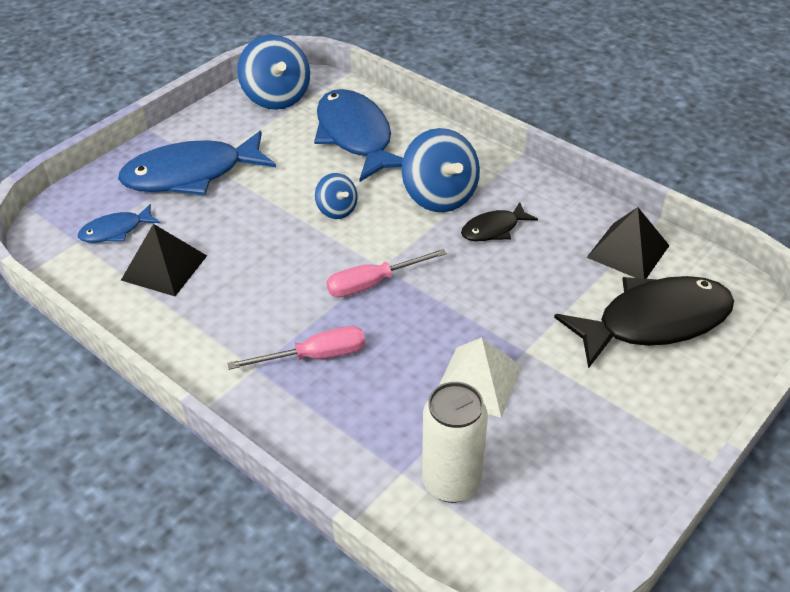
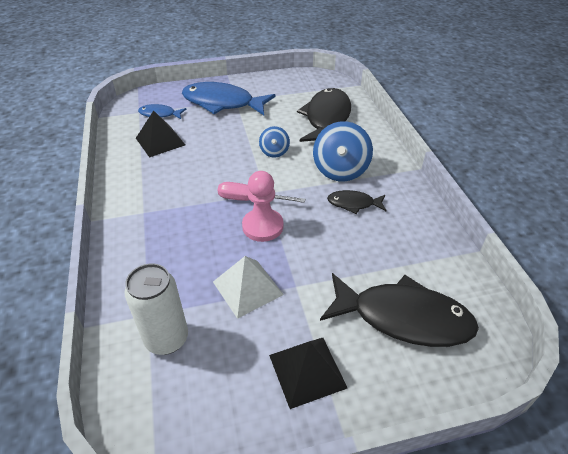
camera: 35 degrees right, 0 degrees up
pink screwdriver [228,326,365,370] -> none
blue spinning top [237,35,310,110] -> none
blue fish [314,89,403,182] -> black fish [297,88,351,142]
black pyramid [586,207,670,279] -> black pyramid moved to [269,338,347,409]
none -> pink pawn [242,171,283,242]

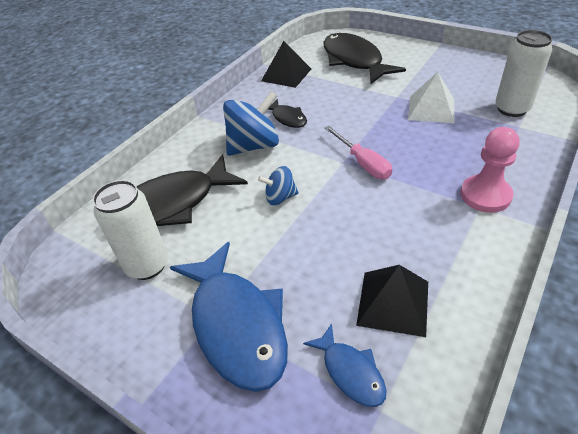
camera: 130 degrees left, 0 degrees up
pink pawn [242,171,283,242] -> pink pawn moved to [461,127,520,213]
blue spinning top [259,126,290,158] -> blue spinning top turned 150 degrees counterclockwise [258,166,299,205]
black pyramid [269,338,347,409] -> black pyramid moved to [261,41,311,88]
none -> white can [92,180,168,280]

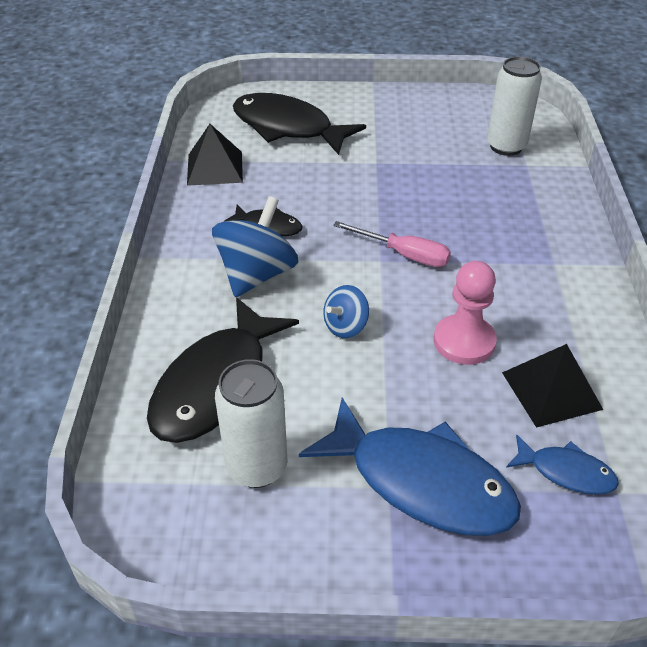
camera: 35 degrees left, 0 degrees up
white pyramid [408,72,454,123] -> none
pink pawn [461,127,520,213] -> pink pawn moved to [434,261,497,365]

